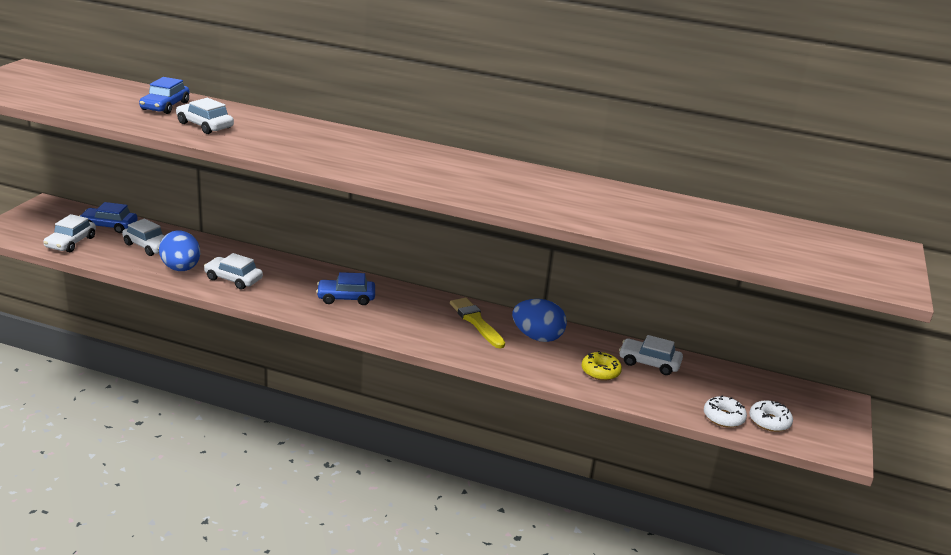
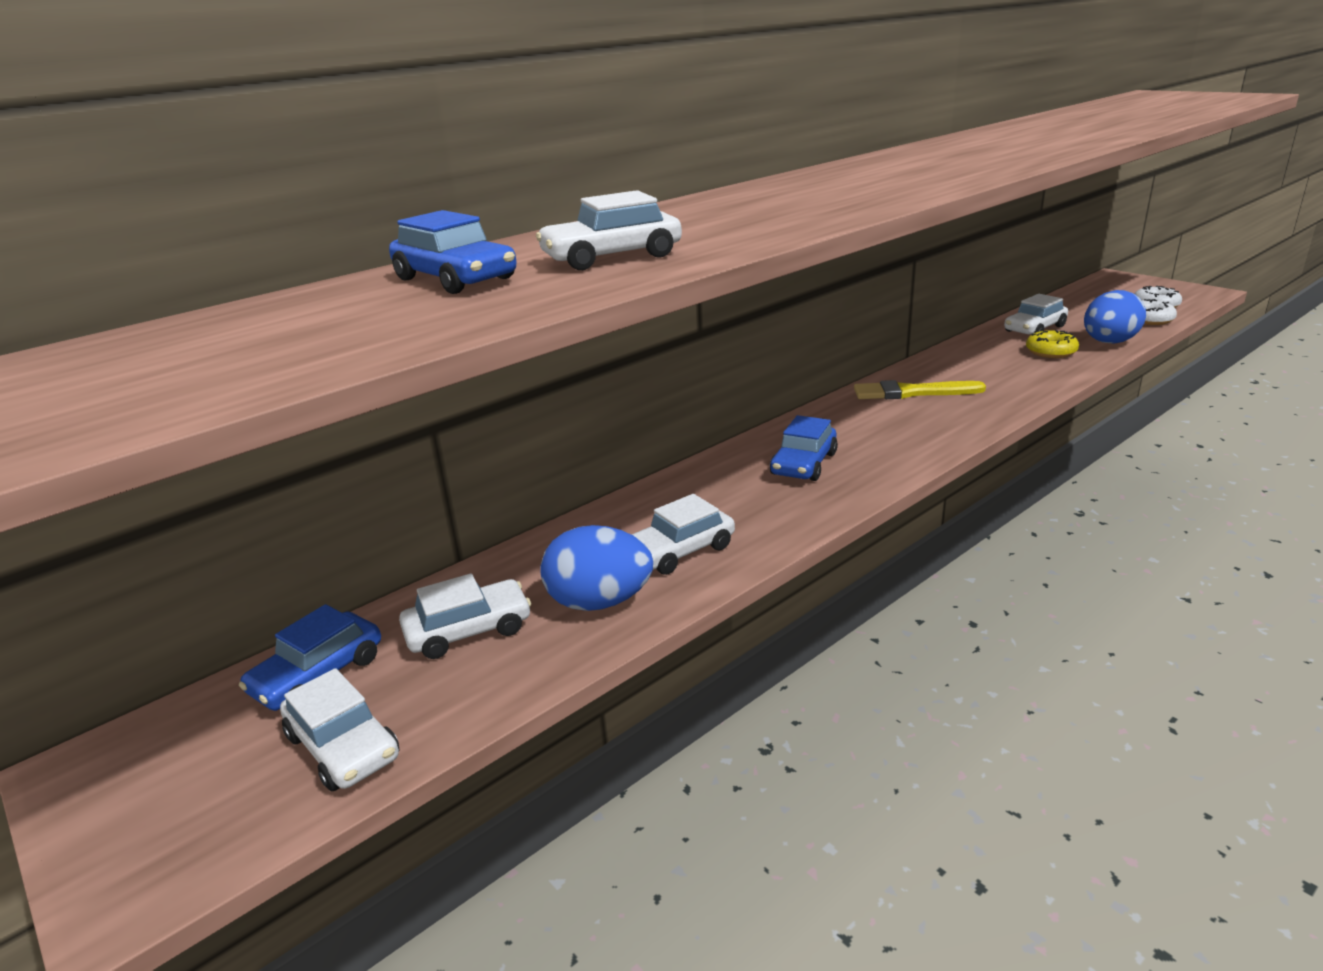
camera: 55 degrees left, 0 degrees up
blue egg [512,299,567,342] -> blue egg moved to [1084,290,1146,344]

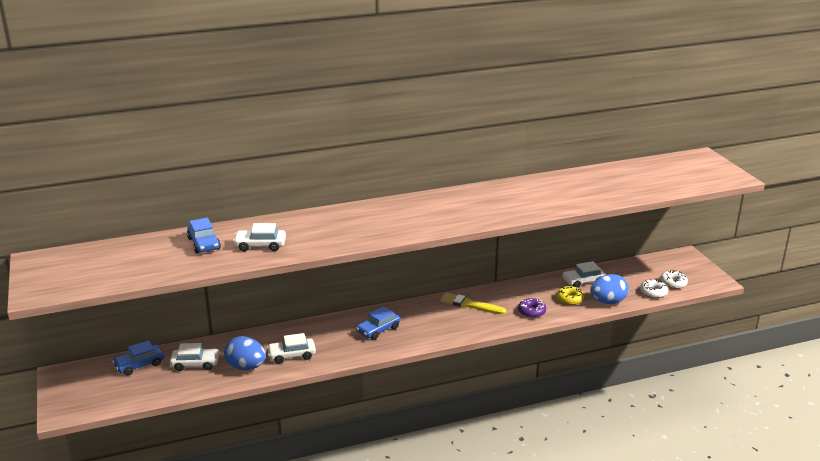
camera: 20 degrees right, 0 degrees up
white car [280,668,400,791] -> none
none -> purple donut [518,298,546,318]

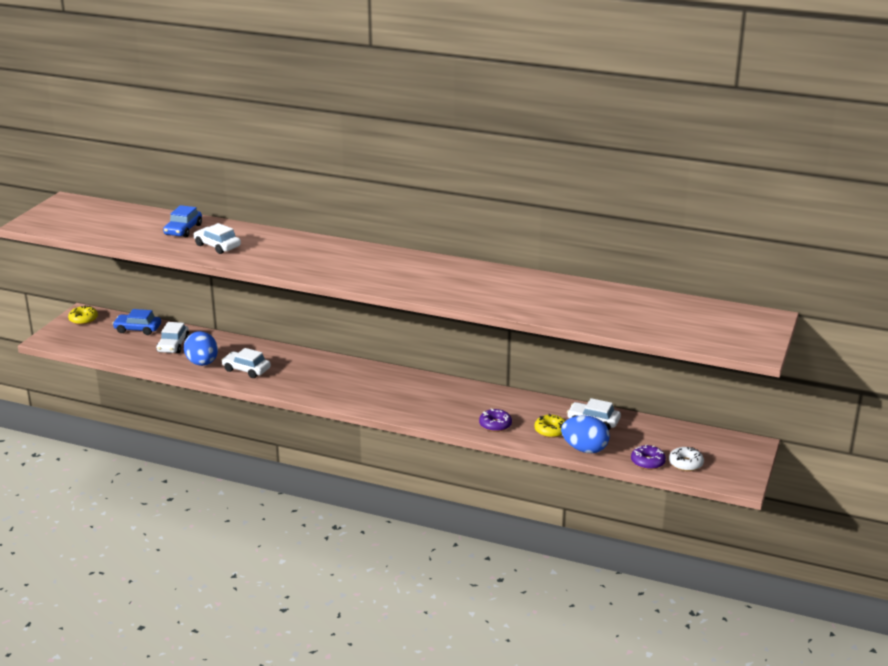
camera: 40 degrees right, 0 degrees up
white car [170,343,220,371] -> white car turned 60 degrees clockwise [156,322,189,353]
blue car [356,306,401,340] -> none
yellow brush [440,292,506,315] -> none
white donut [640,279,668,298] -> purple donut [631,444,666,470]
none -> yellow donut [68,305,98,325]

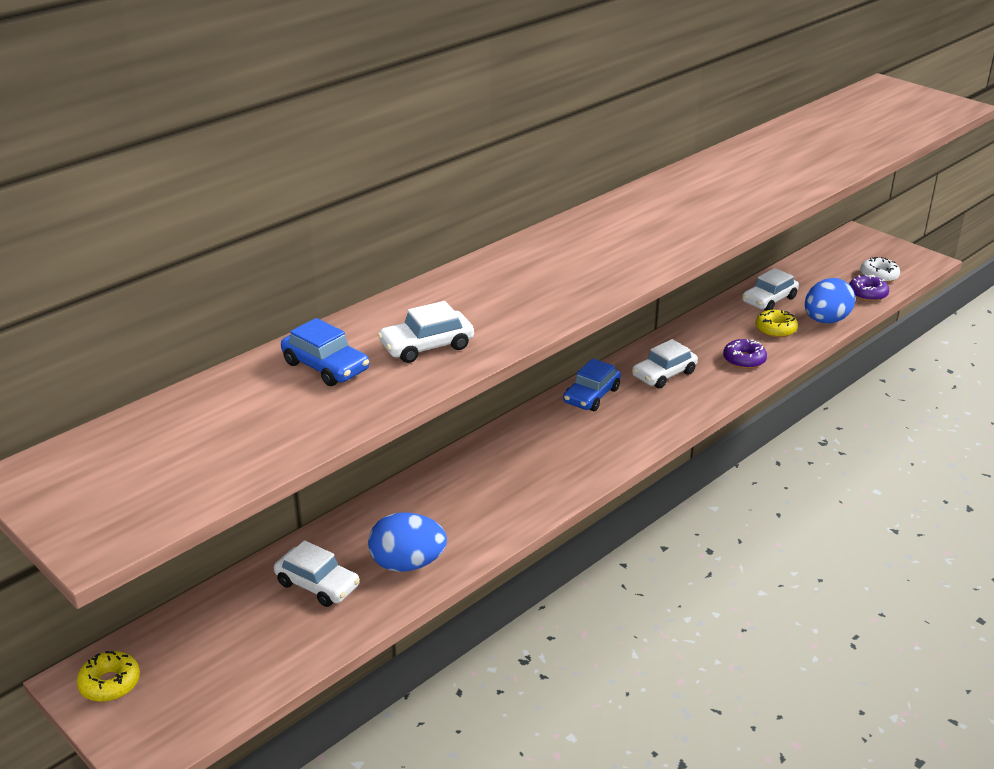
camera: 65 degrees left, 5 degrees up
blue car [112,309,161,335] -> blue car moved to [563,358,621,411]
white car [222,348,271,378] -> white car moved to [632,339,698,389]

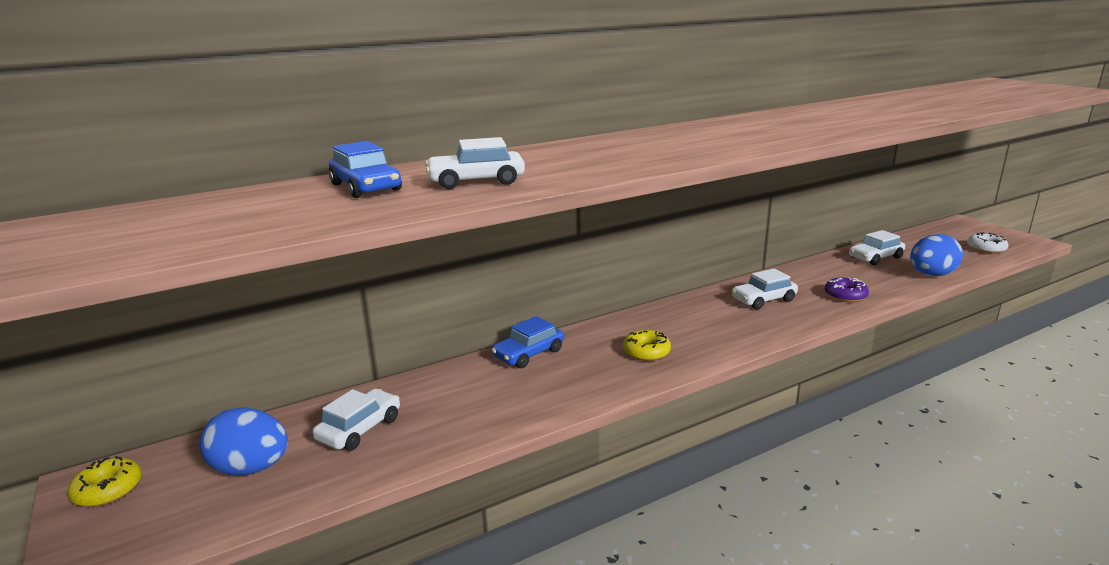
camera: 15 degrees right, 10 degrees down
white car [274,540,360,607] -> white car turned 105 degrees counterclockwise [312,389,400,451]
blue egg [368,512,447,572] -> blue egg moved to [200,407,288,476]
blue car [563,358,621,411] -> blue car moved to [492,316,564,368]
yellow donut [756,310,798,338] -> yellow donut moved to [623,330,671,361]
purple donut [849,275,889,301] -> none

